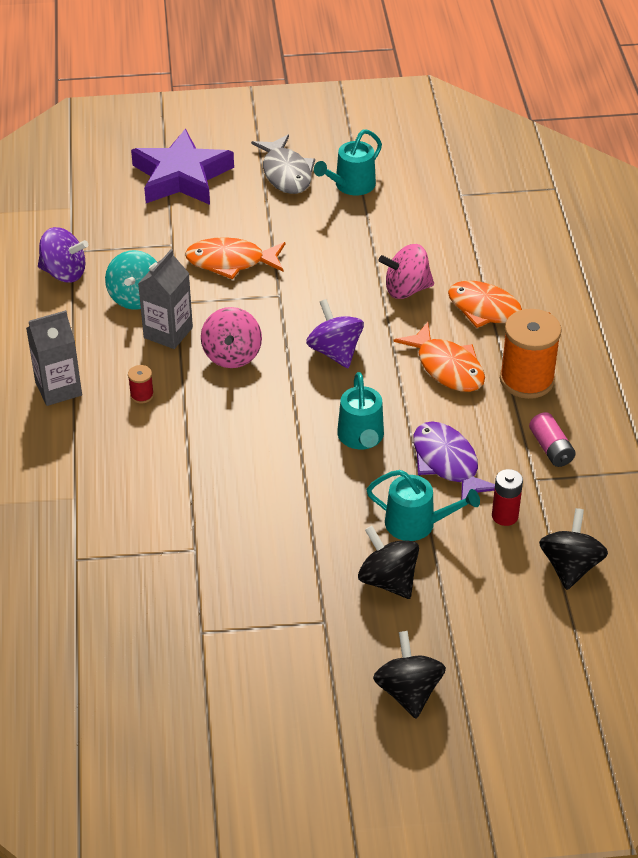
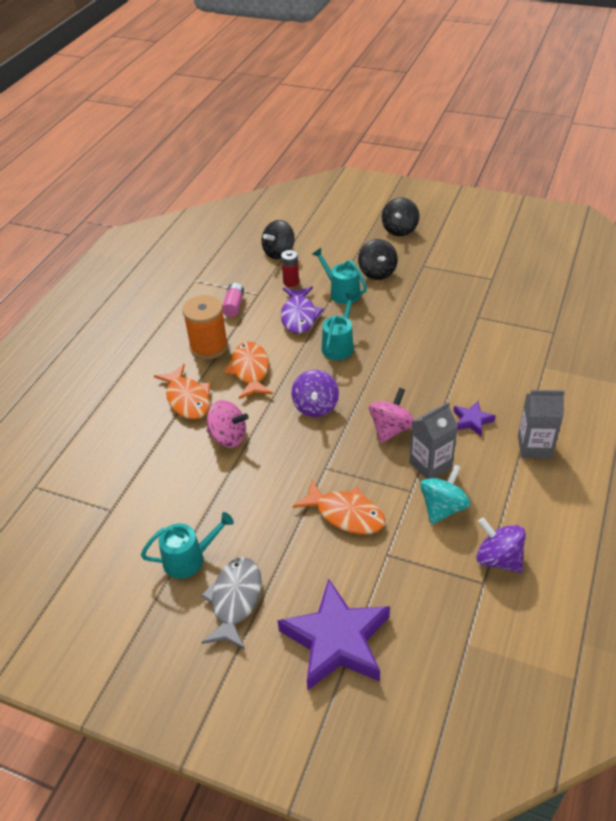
camera: 150 degrees left, 0 degrees up
red spool [128,365,154,404] -> purple star [453,401,496,436]

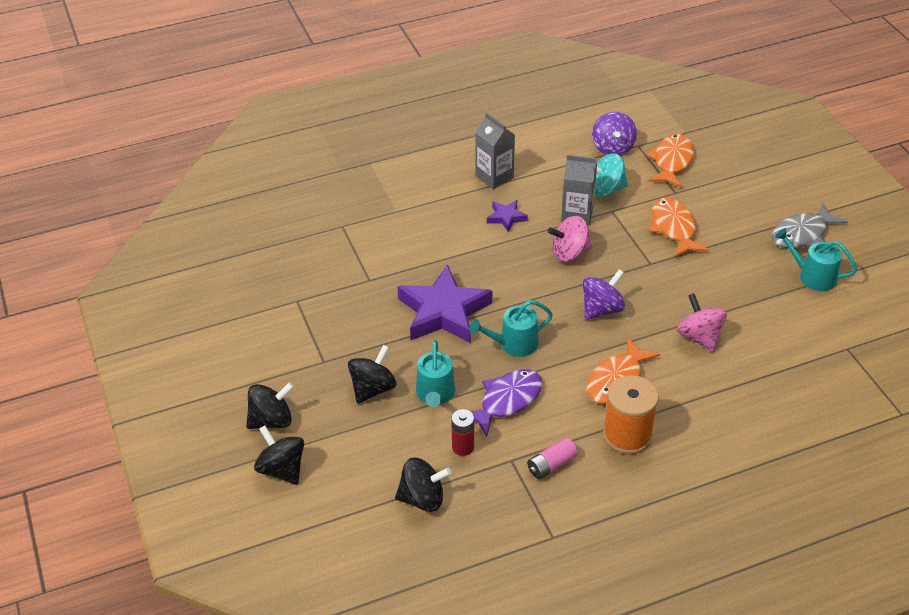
camera: 135 degrees left, 0 degrees up
orange fish [154,364,210,419] -> orange fish moved to [646,134,694,188]
purple star [277,578,390,690] -> purple star moved to [397,264,492,343]
none -> black spinning top [254,425,304,485]

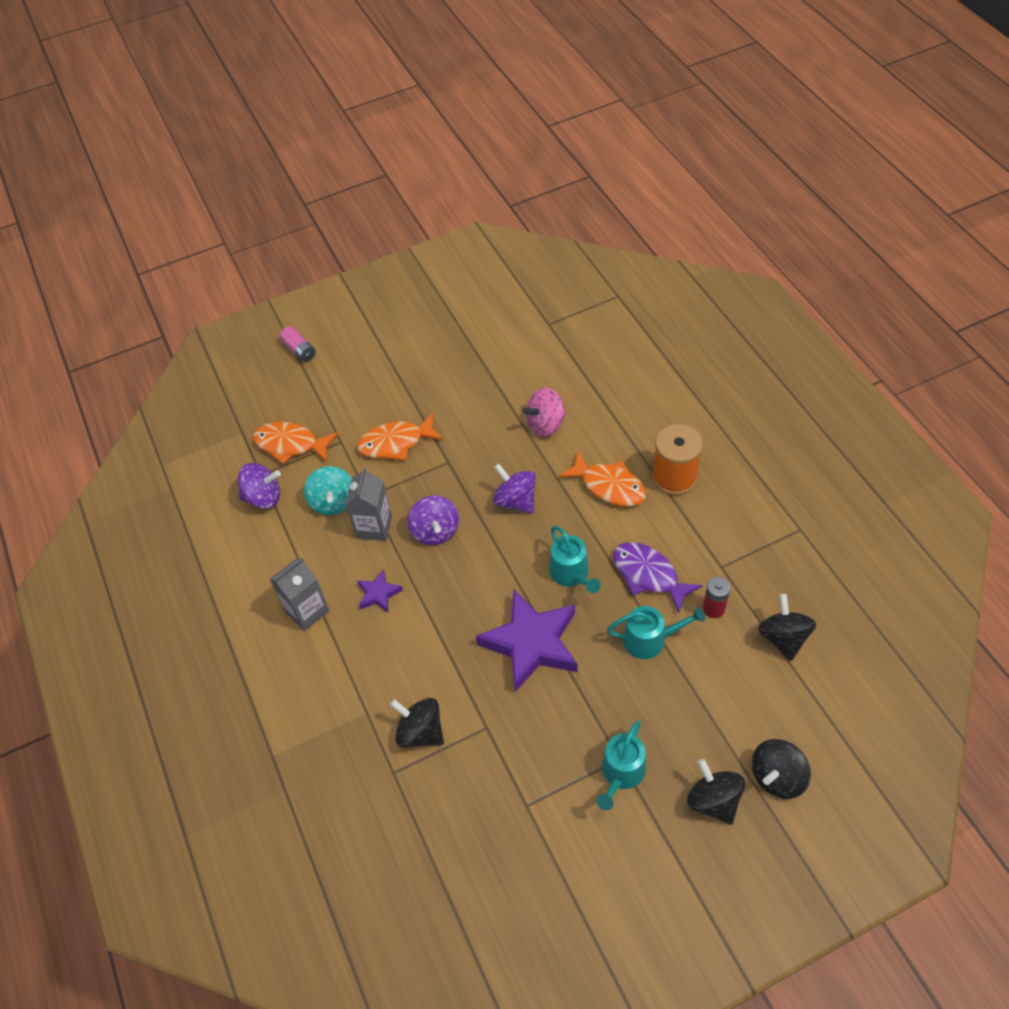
camera: 90 degrees left, 10 degrees up
black spinning top [348,345,397,404] -> black spinning top moved to [390,698,444,748]
pink battery [527,437,578,479] -> pink battery moved to [279,326,315,362]
pink spinning top [548,216,592,262] -> purple spinning top [407,495,459,545]
grey fish [772,203,848,248] -> none
turquoise watering can [775,228,857,291] -> turquoise watering can moved to [596,720,646,810]

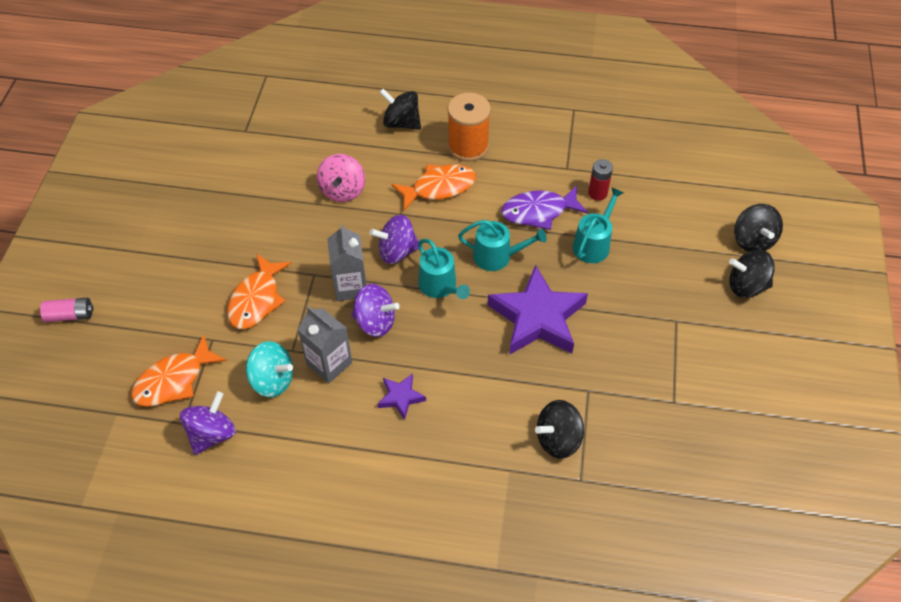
camera: 60 degrees left, 0 degrees up
grey carton [269,557,330,631] -> grey carton moved to [327,224,366,301]
turquoise watering can [596,720,646,810] -> turquoise watering can moved to [418,239,470,299]
black spinning top [758,594,816,661] -> black spinning top moved to [379,89,421,130]

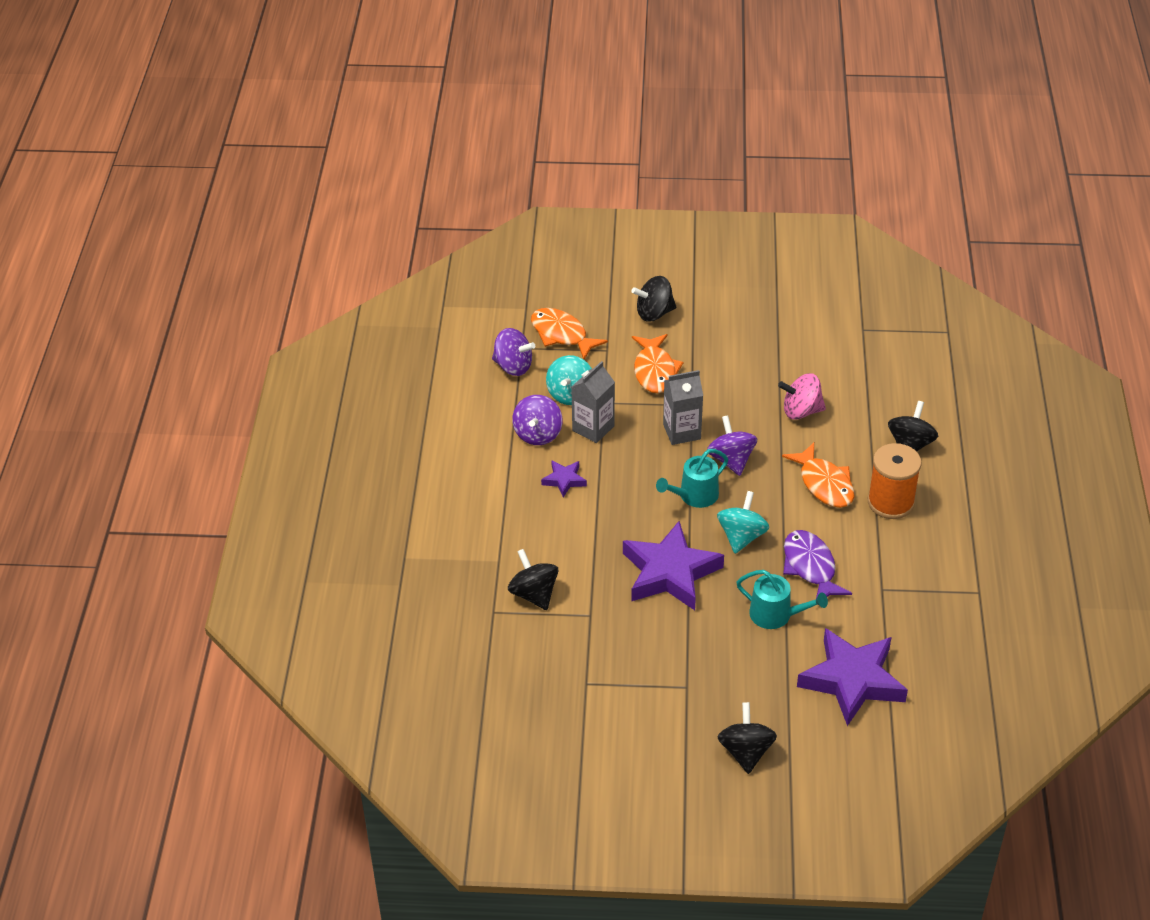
camera: 85 degrees right, 10 degrees down
pink battery [40,298,93,322] -> none
orange fish [227,254,291,329] -> orange fish turned 105 degrees counterclockwise [632,334,683,393]
purple spinning top [351,284,400,337] -> purple spinning top moved to [512,395,562,445]
turquoise watering can [458,220,547,271] -> turquoise spinning top [717,491,769,554]
red battery [588,159,613,201] -> none
black spinning top [734,204,783,252] -> black spinning top moved to [631,276,676,322]
none -> purple star [797,628,908,726]

